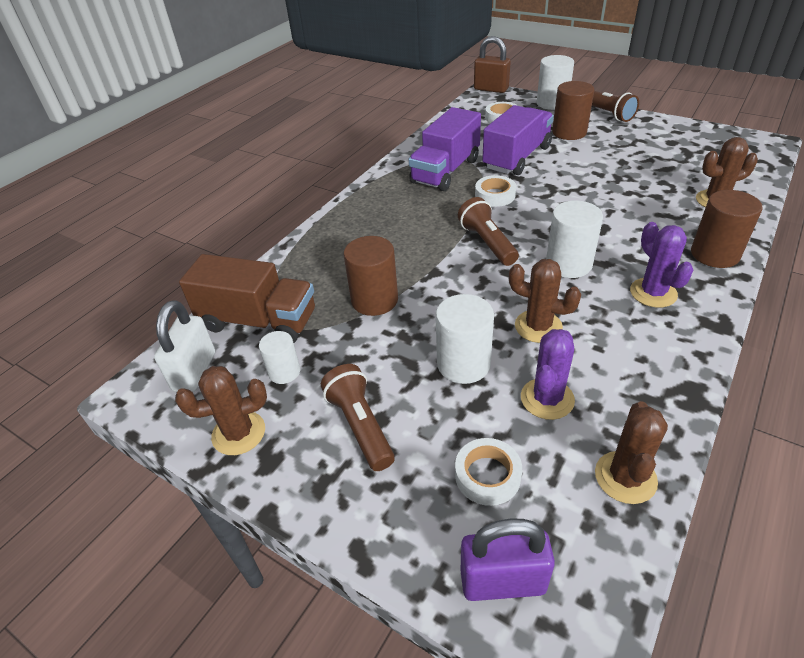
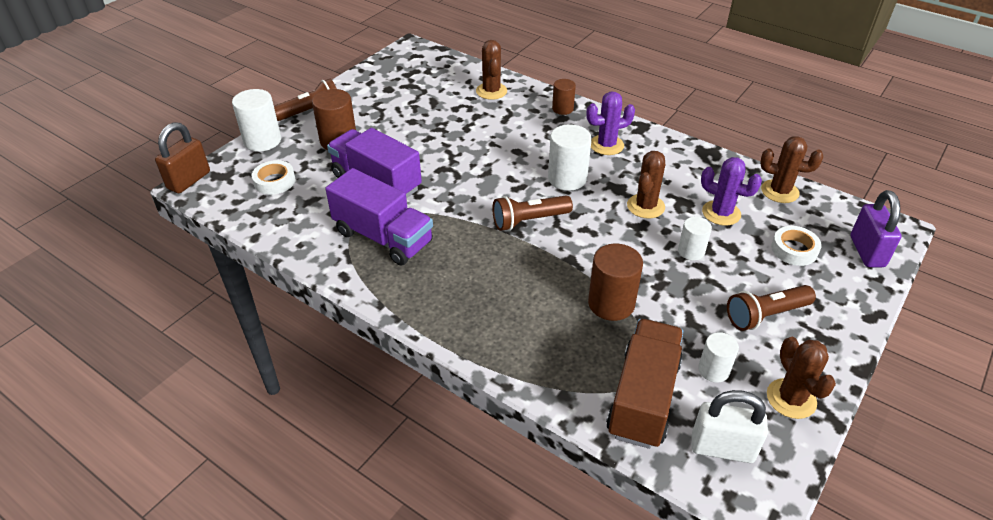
camera: 90 degrees left, 0 degrees up
white cylinder [436,294,494,384] -> white cylinder [678,217,712,260], size x0.61
white tape [475,175,516,207] -> none
brown cylinder [691,190,763,268] -> brown cylinder [552,79,576,115], size x0.61

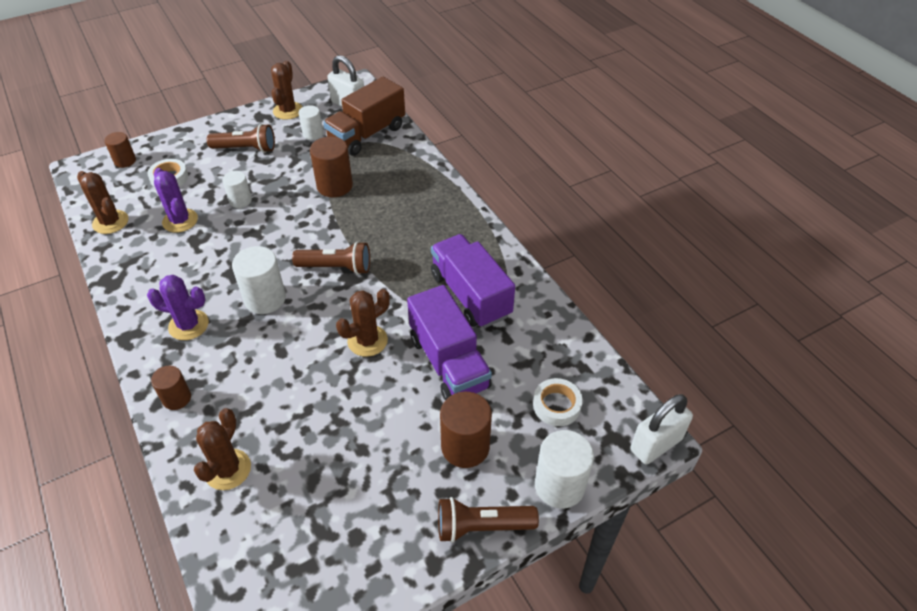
camera: 155 degrees left, 5 degrees up
brown padlock [155,122,210,193] -> white padlock [630,394,693,465]
brown cactus [627,151,665,219] -> brown cactus moved to [336,289,390,357]
purple padlock [851,190,902,267] -> brown cylinder [104,132,136,168]

